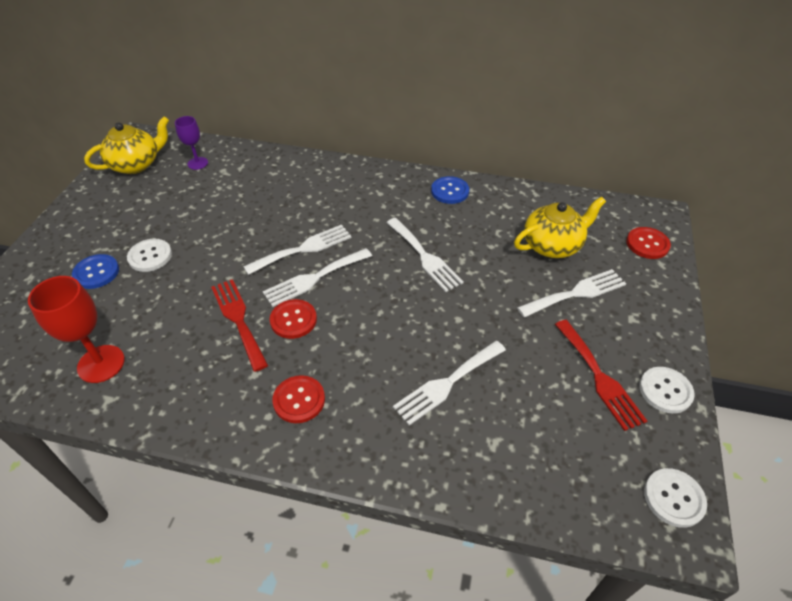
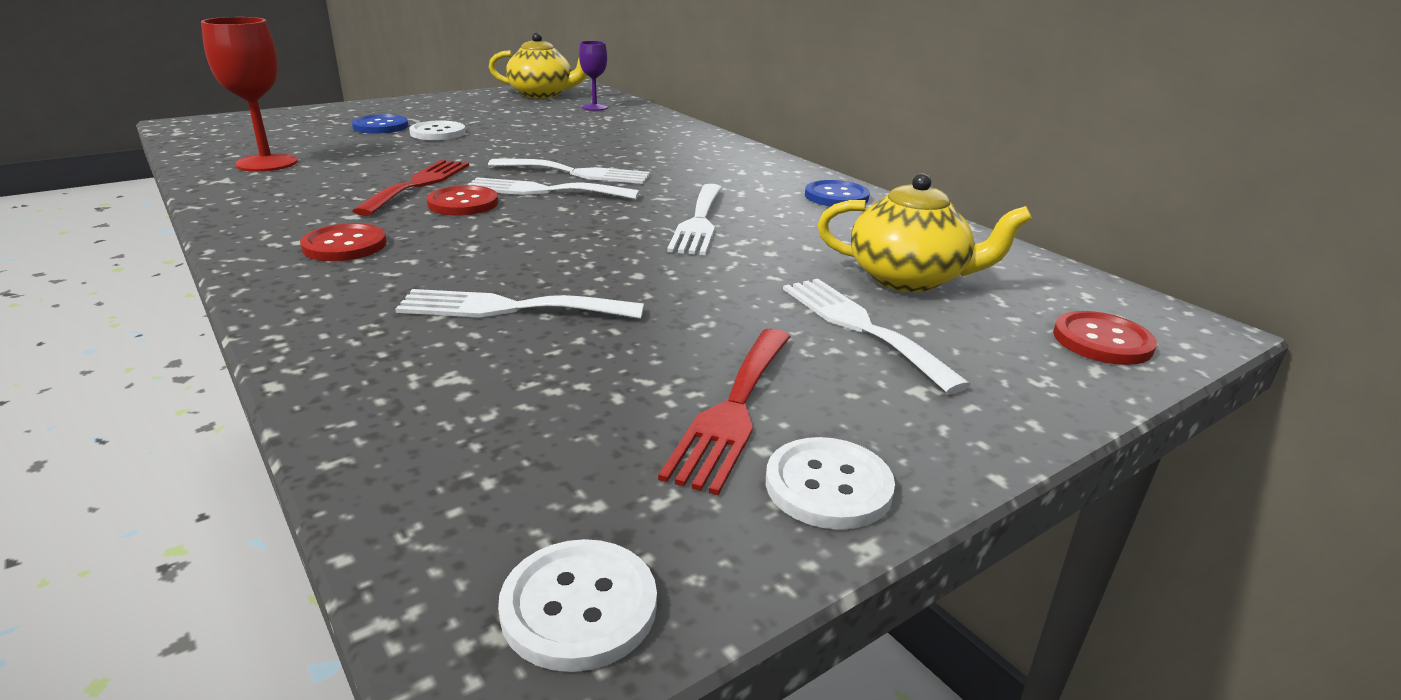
camera: 40 degrees right, 20 degrees down
white fork [517,269,626,318] -> white fork turned 135 degrees counterclockwise [783,279,971,394]

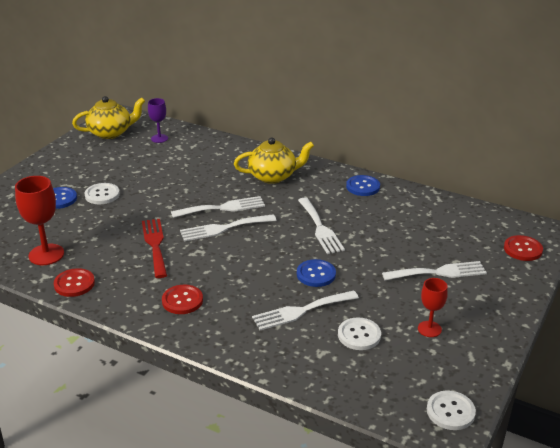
camera: 25 degrees left, 5 degrees up
red button [426,185,498,216] -> red button moved to [54,268,95,297]
red fork [658,329,791,495] -> red goblet [418,278,448,337]
white button [766,437,895,530] -> white button moved to [338,317,381,350]
white fork [783,279,971,394] -> white fork turned 135 degrees clockwise [382,261,487,280]
yellow teapot [818,173,1032,292] -> yellow teapot moved to [234,137,314,184]
none -> blue button [297,259,336,287]

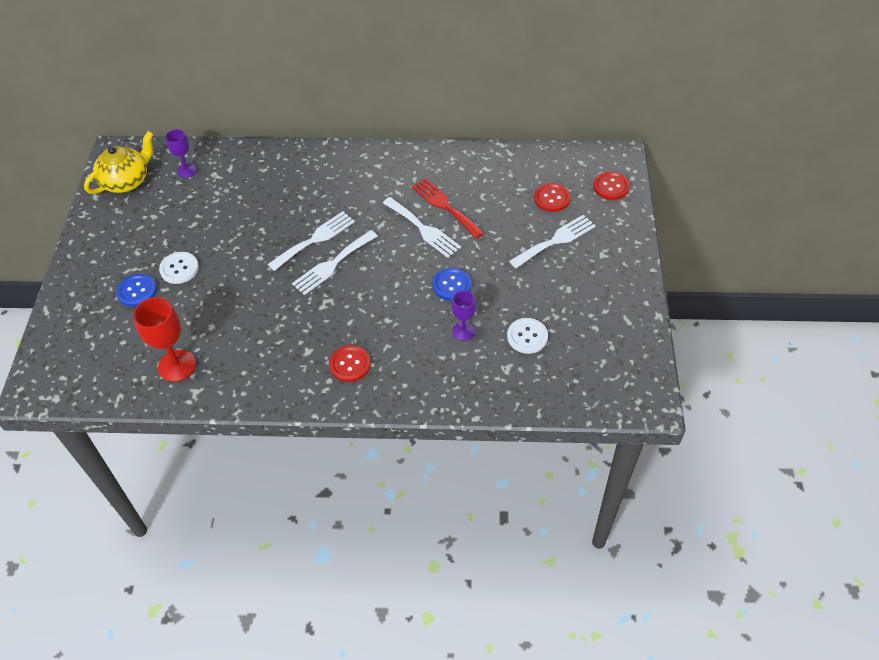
camera: 25 degrees left, 20 degrees up
red button [54,268,95,297] -> red button moved to [534,183,571,212]
red fork [142,219,167,278] -> red fork moved to [412,178,484,239]
yellow teapot [234,137,314,184] -> none
white fork [252,290,359,330] -> purple goblet [452,290,476,341]
blue button [346,175,380,196] -> none
red goblet [418,278,448,337] -> none
white button [427,391,476,430] -> none

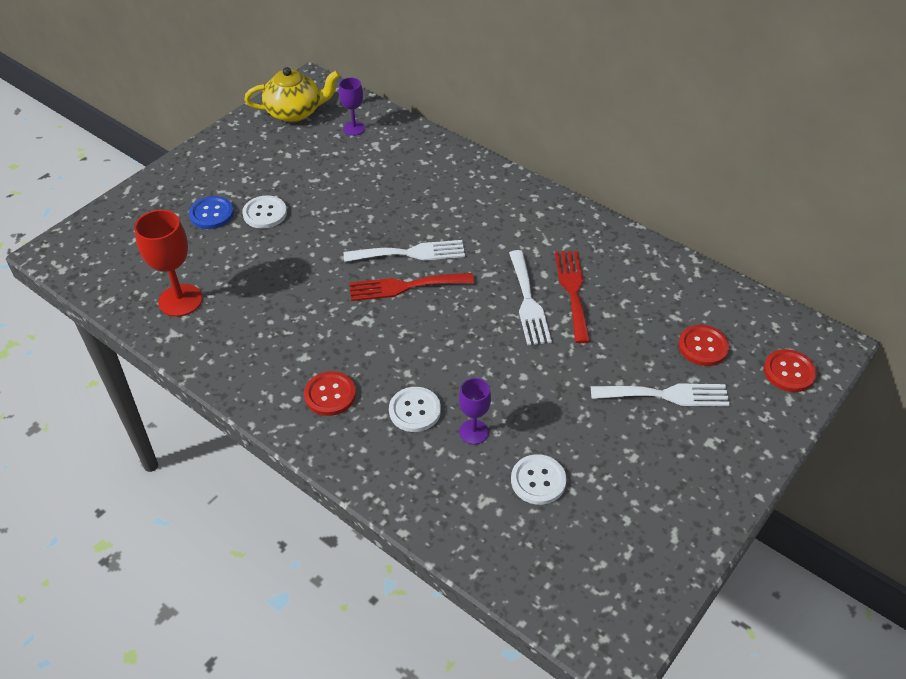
camera: 35 degrees right, 5 degrees down
white fork [292,230,378,295] -> red fork [349,273,474,301]
blue button [433,268,471,301] -> none
none -> white button [389,387,441,432]

